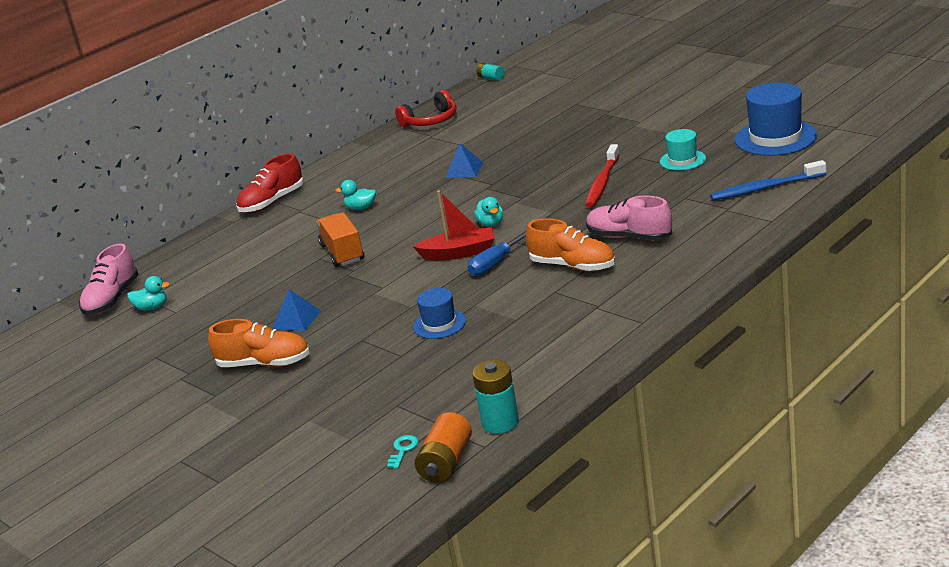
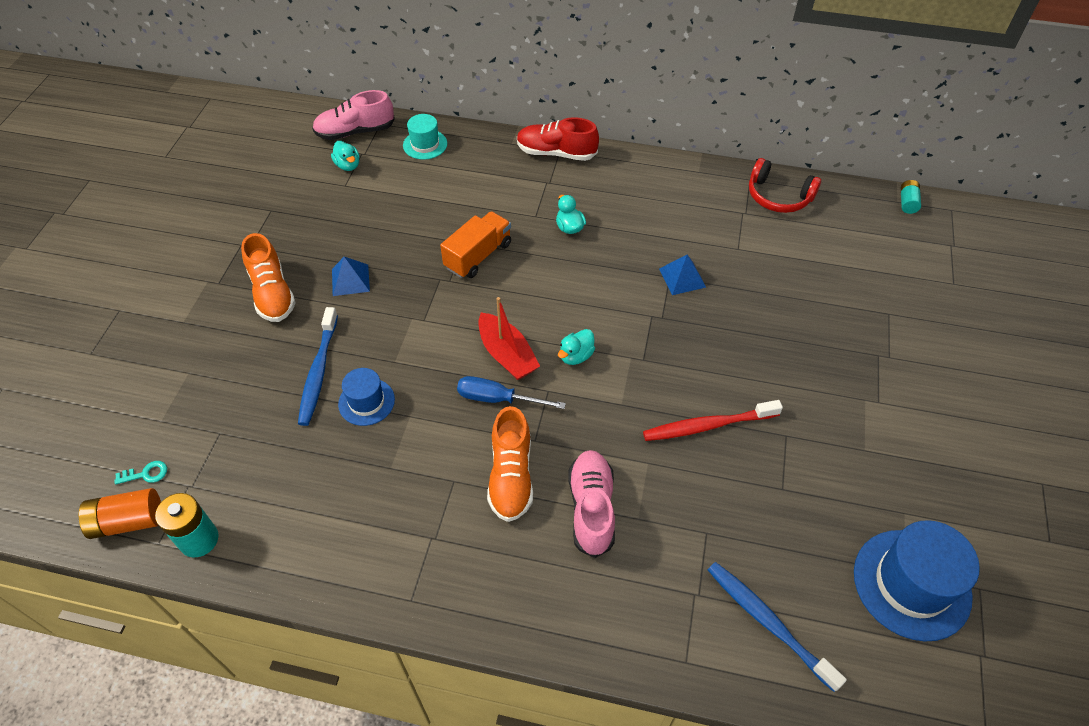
camera: 55 degrees right, 25 degrees up
turquoise hat [660,129,706,171] -> turquoise hat moved to [403,114,447,160]
none -> blue toothbrush [298,307,338,426]

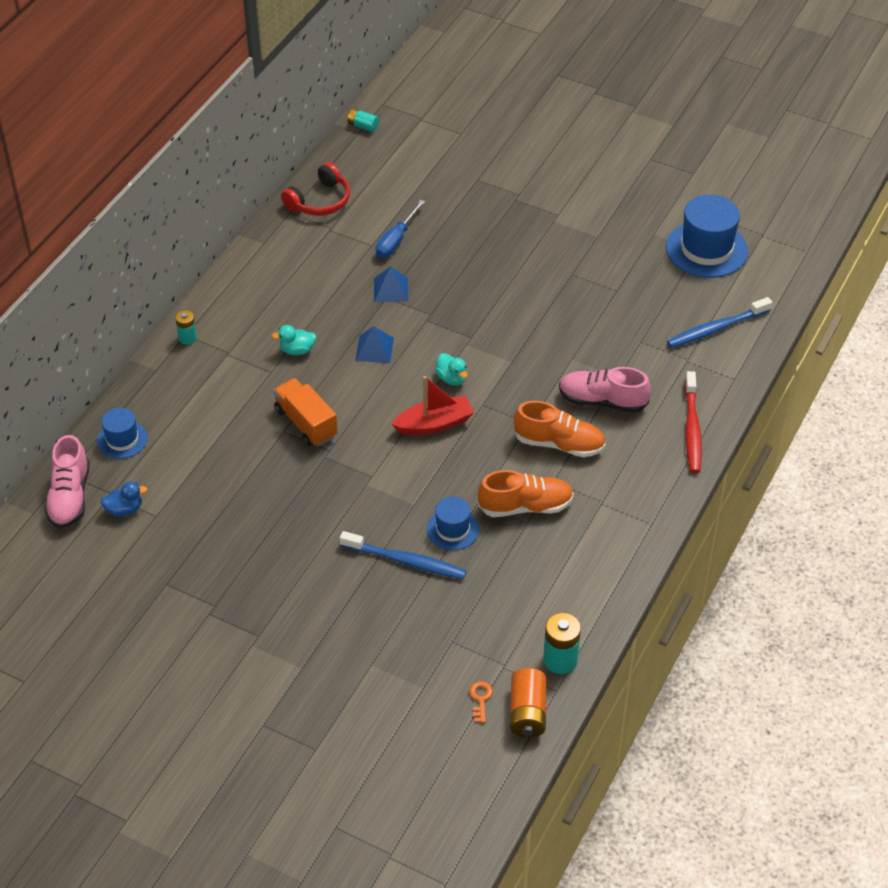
camera: 75 degrees left, 5 degrees down
turquoise key [114,461,167,485] -> orange key [469,681,493,723]
orange shoe [241,233,296,322] -> orange shoe moved to [478,470,574,517]
turquoise duck [331,141,360,171] -> blue duck [101,481,147,517]
blue pyramid [332,257,370,296] -> blue pyramid moved to [355,326,394,363]
turquoise hat [403,114,447,160] -> blue hat [97,407,148,459]
blue screwdriver [457,376,566,409] -> blue screwdriver moved to [375,200,425,258]
red shoe [517,117,599,161] -> turquoise battery [175,310,197,345]
red toothbrush [643,400,783,441] -> red toothbrush moved to [685,371,702,473]

